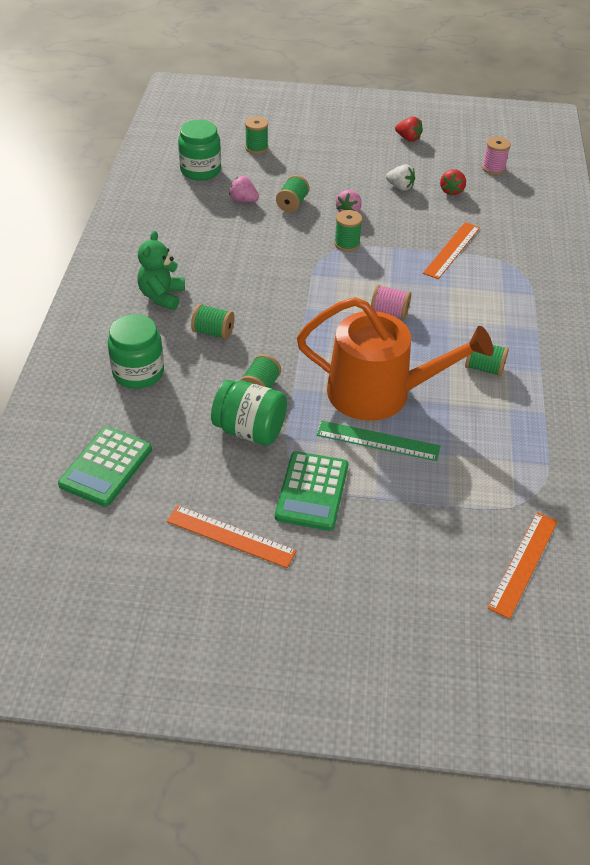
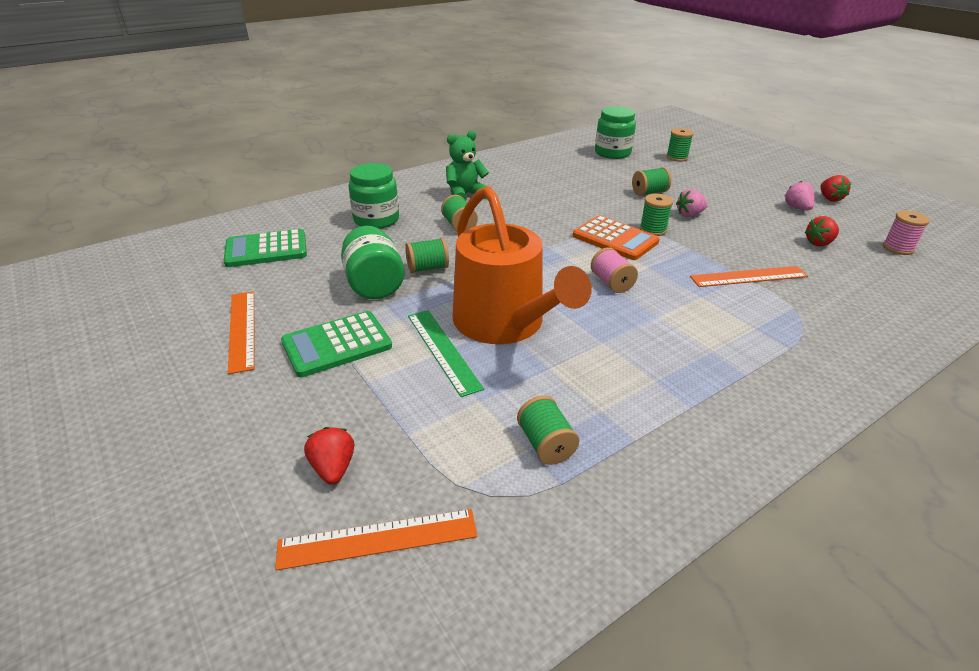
camera: 50 degrees right, 10 degrees down
pink strawberry [229,176,259,202] -> pink strawberry moved to [784,181,814,210]
white strawberry [386,164,415,191] -> none
green spool [465,345,509,377] -> green spool moved to [517,395,579,465]
none -> red strawberry [304,427,354,485]
none -> orange calculator [573,216,659,260]

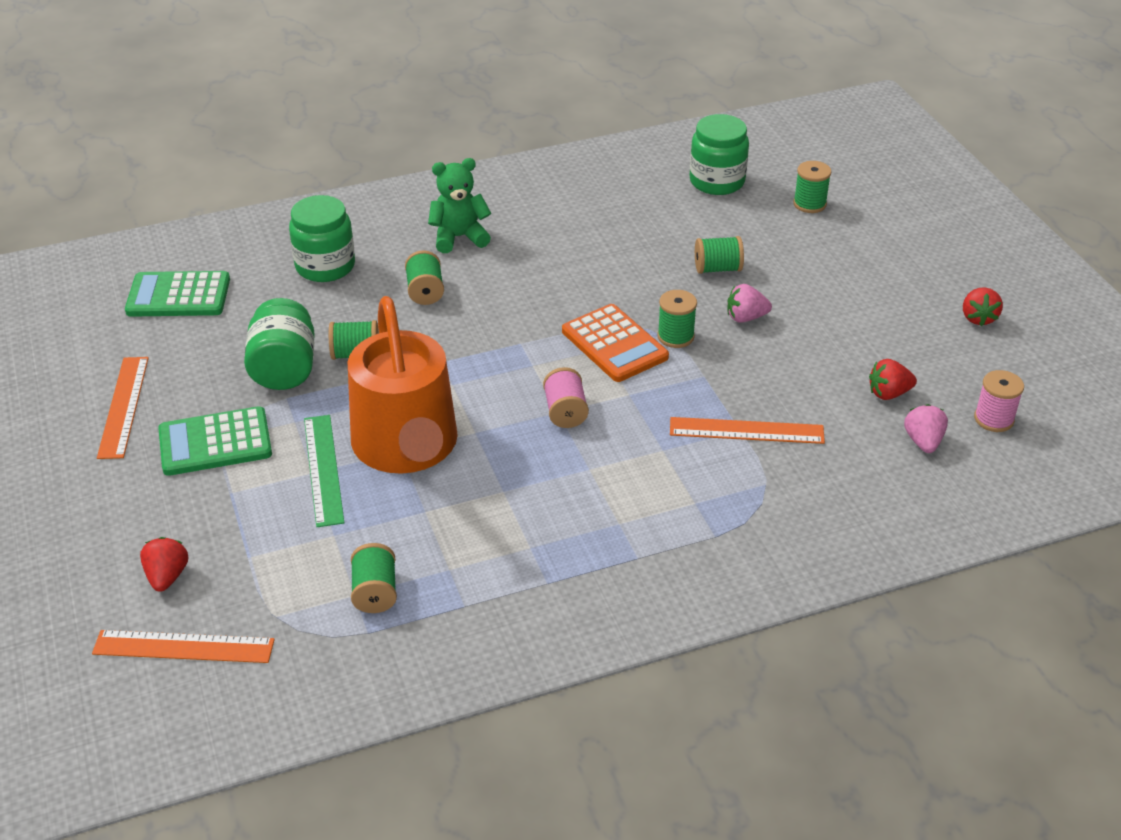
camera: 15 degrees right, 5 degrees up
pink strawberry [784,181,814,210] -> pink strawberry moved to [904,404,948,453]

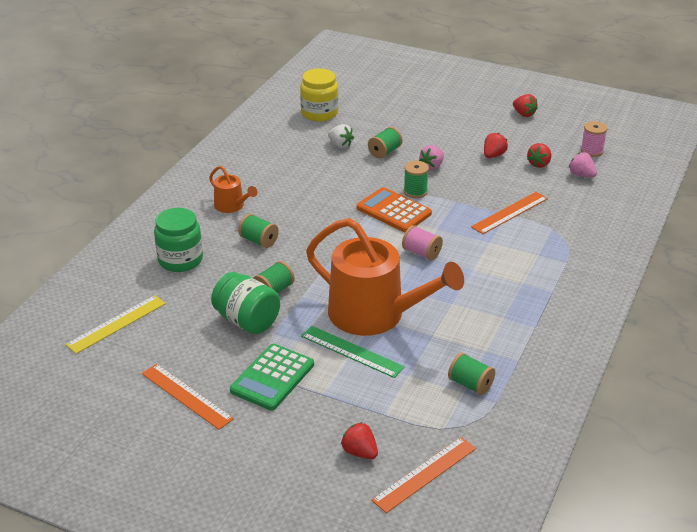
camera: 45 degrees left, 5 degrees down
green calculator [125,271,230,317] -> yellow ruler [65,295,166,354]
green teddy bear [428,158,491,253] -> orange watering can [209,166,257,213]
orange calculator [562,304,669,382] -> orange calculator turned 150 degrees counterclockwise [357,187,432,232]
green jar [690,114,749,195] -> yellow jar [300,69,338,122]
green spool [793,161,831,213] -> none
none -> white strawberry [328,124,354,148]
none -> red strawberry [484,133,508,158]

